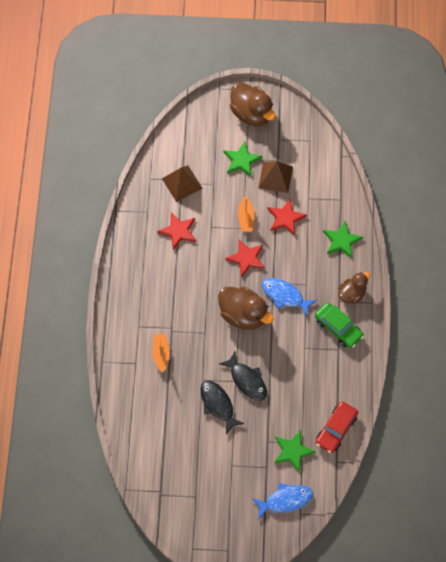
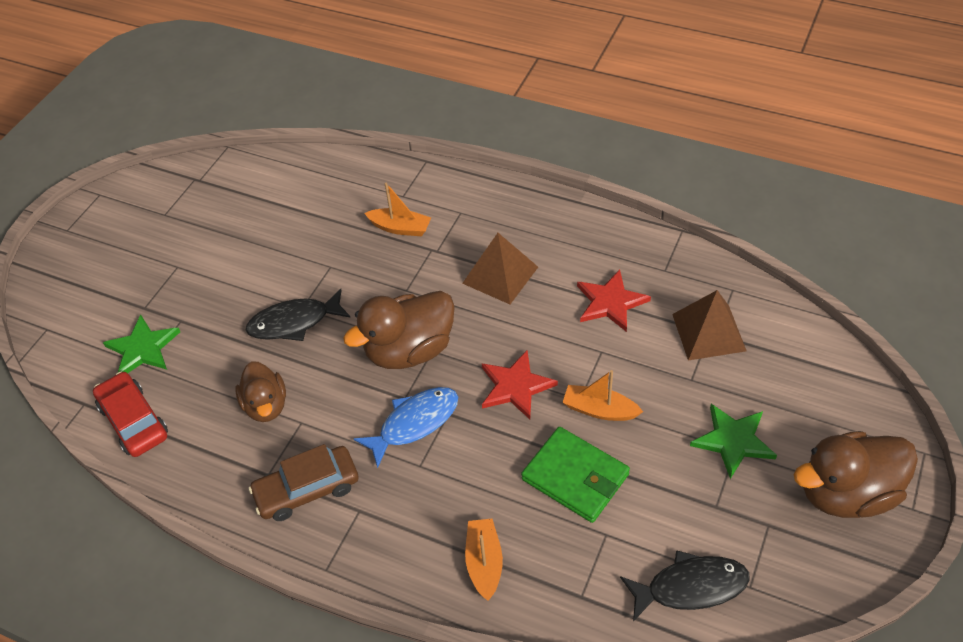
camera: 115 degrees right, 15 degrees down
black fish [201,380,245,434] -> black fish moved to [620,550,750,622]
blue fish [252,483,313,519] -> none
brown pyramid [258,161,293,193] -> brown pyramid moved to [462,233,538,304]
red star [267,199,307,236] -> green wallet [521,427,630,523]
green car [315,303,364,348] -> brown car [249,444,358,521]
green star [323,221,363,258] -> orange boat [465,519,503,601]
brown duck [338,272,371,304] -> brown duck moved to [235,361,286,422]

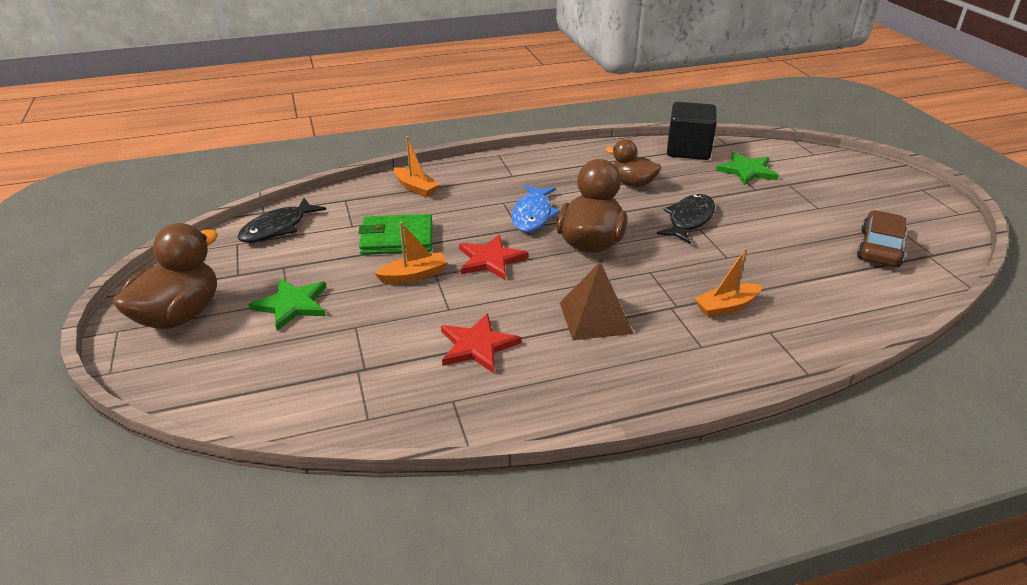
camera: 135 degrees right, 15 degrees down
red car [93,371,168,457] -> black cube [667,102,717,160]
brown car [249,444,358,521] -> brown car moved to [857,210,907,267]
brown pyramid [672,290,746,361] -> none

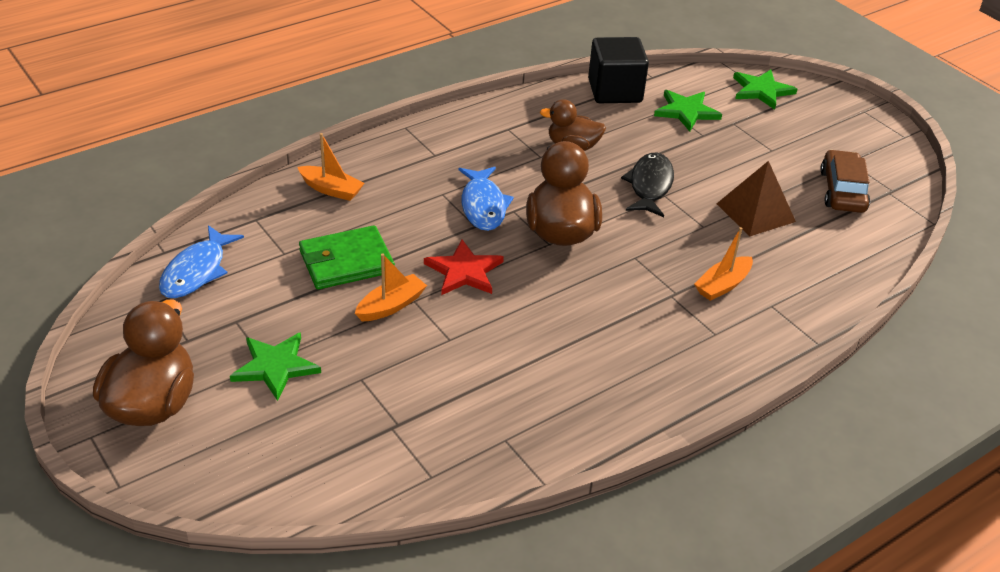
camera: 20 degrees left, 5 degrees up
black fish [237,198,326,243] -> blue fish [159,225,244,298]
red star [441,313,521,373] -> none
brown pyramid [560,262,634,340] -> brown pyramid moved to [717,161,796,236]
none -> green star [733,70,797,110]

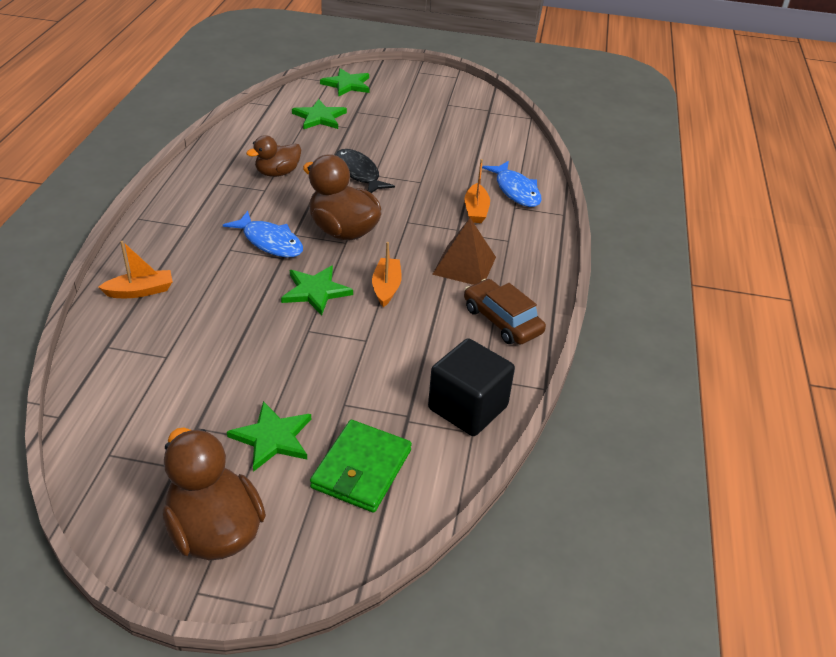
camera: 45 degrees left, 0 degrees up
blue fish [159,225,244,298] -> blue fish moved to [482,161,542,207]
green wallet [299,225,395,290] -> green wallet moved to [310,420,412,513]
orange boat [355,254,427,321] -> orange boat moved to [372,242,402,307]
red star [424,239,504,295] -> green star [281,266,353,316]
black cube [588,37,649,103] -> black cube moved to [428,338,515,436]
brown pyramid [717,161,796,236] -> brown pyramid moved to [432,218,496,285]
brown car [820,150,870,213] -> brown car moved to [464,279,546,344]

